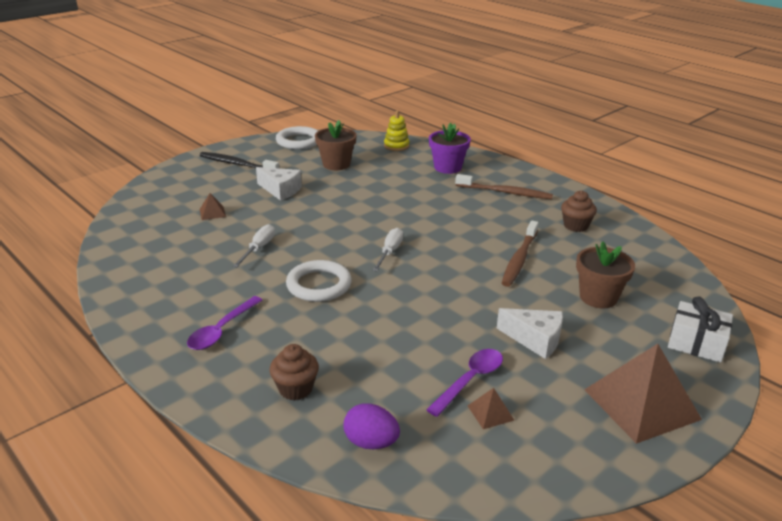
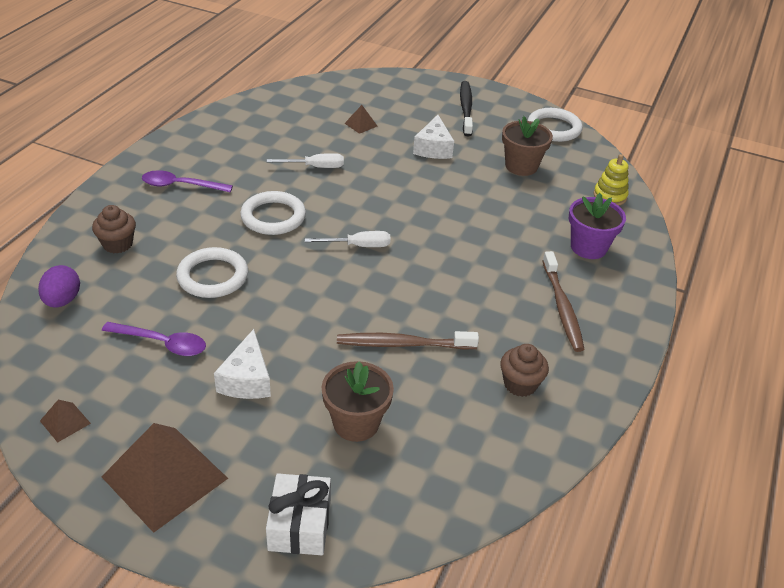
camera: 65 degrees right, 10 degrees up
brown pyramid [468,388,515,429] -> brown pyramid moved to [40,400,91,443]
none -> white ring [176,247,248,298]

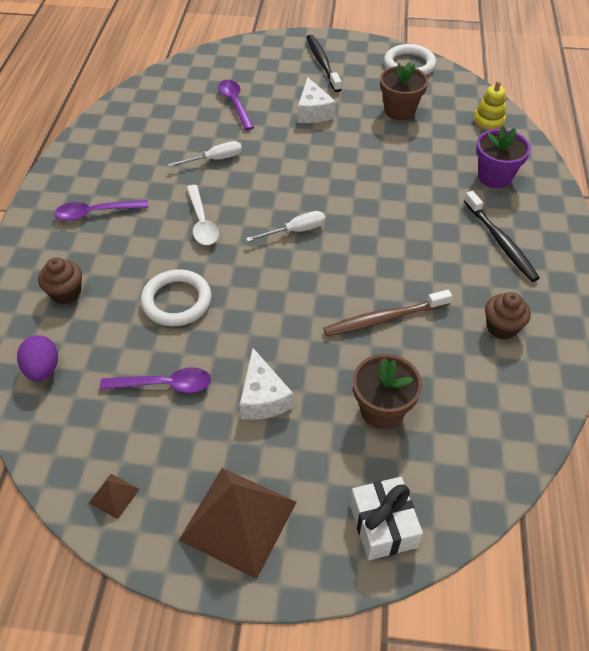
camera: 15 degrees left, 10 degrees up
white ring [240,191,306,235] -> white spoon [186,185,219,245]
brown pyramid [344,105,377,134] -> purple spoon [218,80,254,130]
brown toothbrush [543,251,585,352] -> black toothbrush [464,191,540,282]

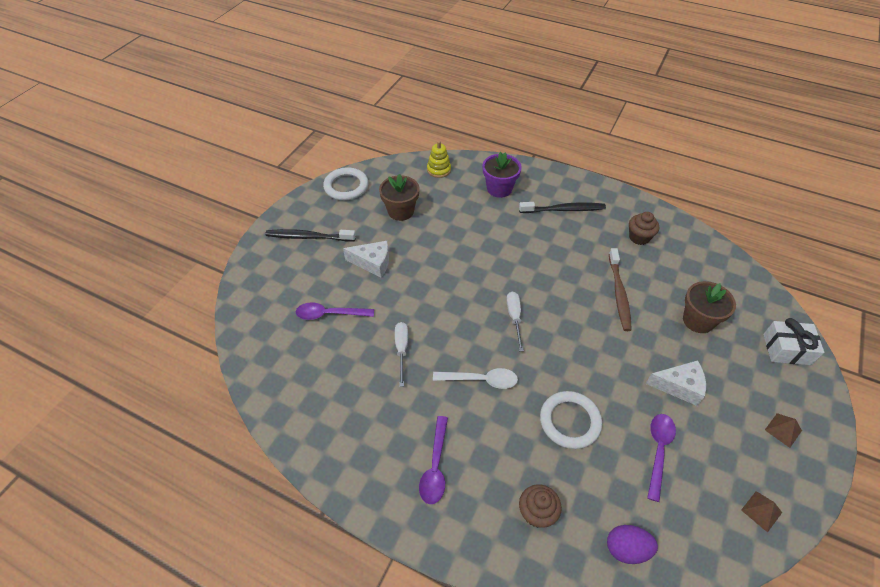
camera: 70 degrees left, 0 degrees up
brown pyramid [179,468,296,579] -> brown pyramid [765,413,802,448], size x0.43

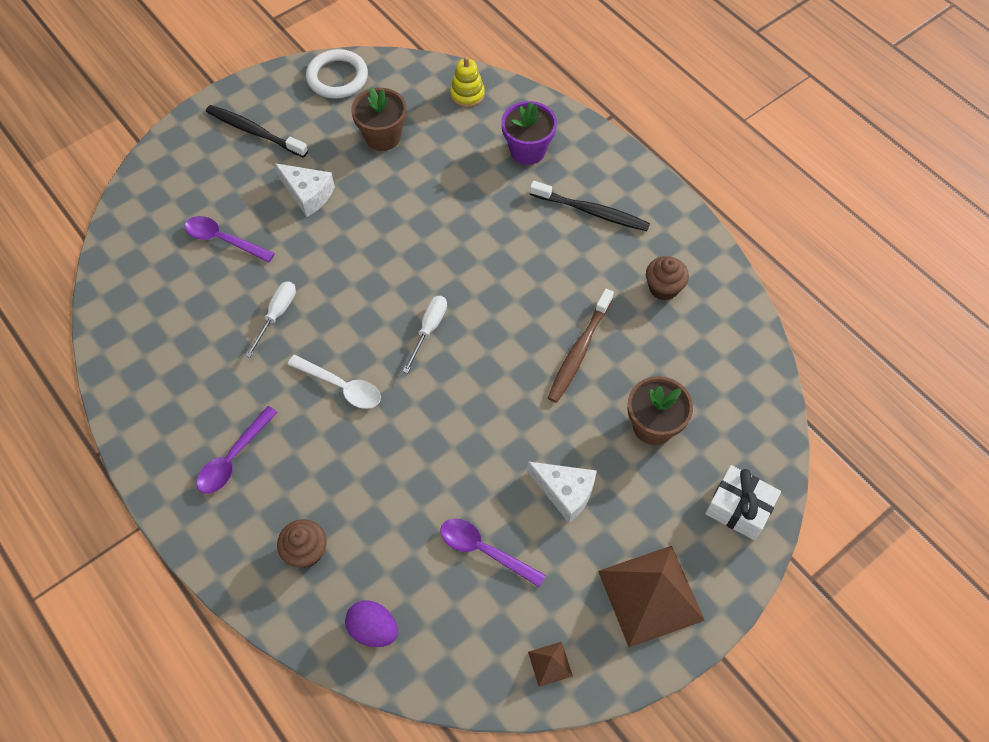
camera: 25 degrees right, 10 degrees up
white ring [540,391,602,449] -> none
purple spoon [647,414,676,502] -> purple spoon turned 105 degrees counterclockwise [440,519,546,587]
brown pyramid [765,413,802,448] -> brown pyramid [598,546,705,648], size x2.35

